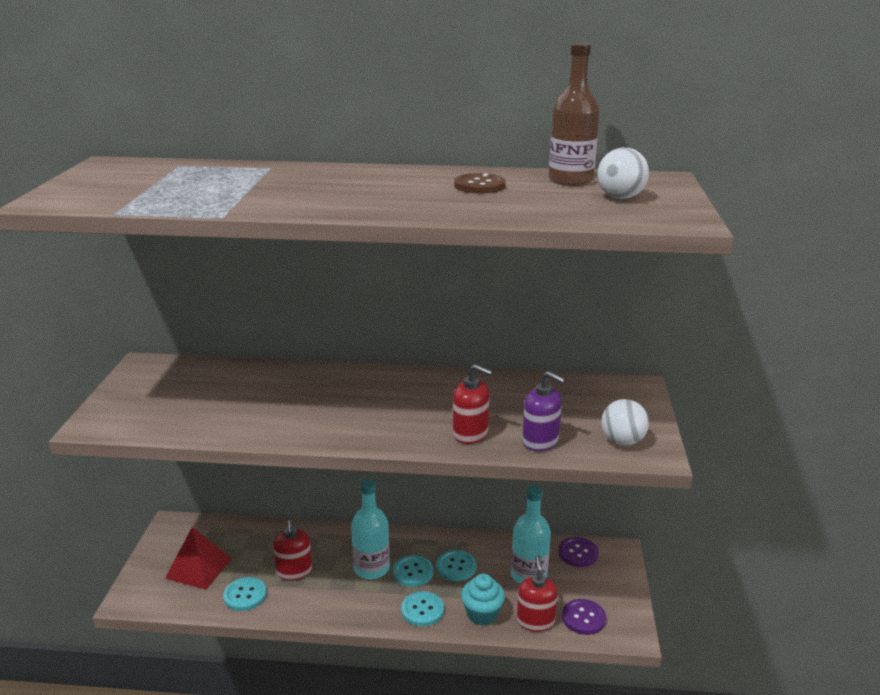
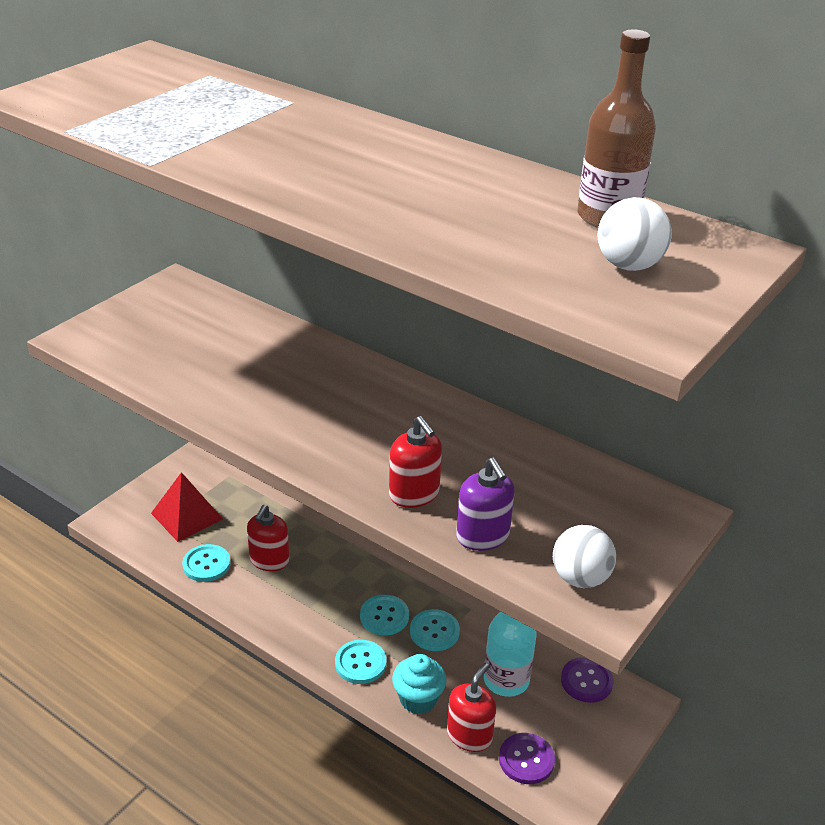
camera: 30 degrees right, 10 degrees up
turquoise bottle [351,479,390,579] -> none
brown button [454,173,506,194] -> none

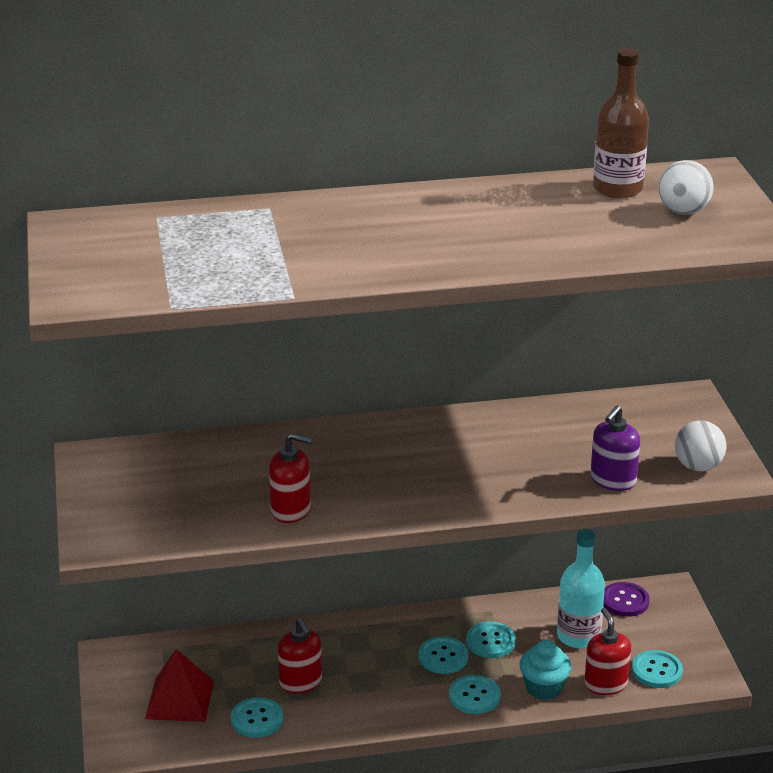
camera: 45 degrees left, 5 degrees down
red soap dispenser [389,416,442,508] -> red soap dispenser moved to [269,433,313,523]
purple soap dispenser [456,457,515,551] -> purple soap dispenser turned 105 degrees clockwise [590,406,640,491]
purple button [499,733,555,784] -> turquoise button [632,650,683,688]

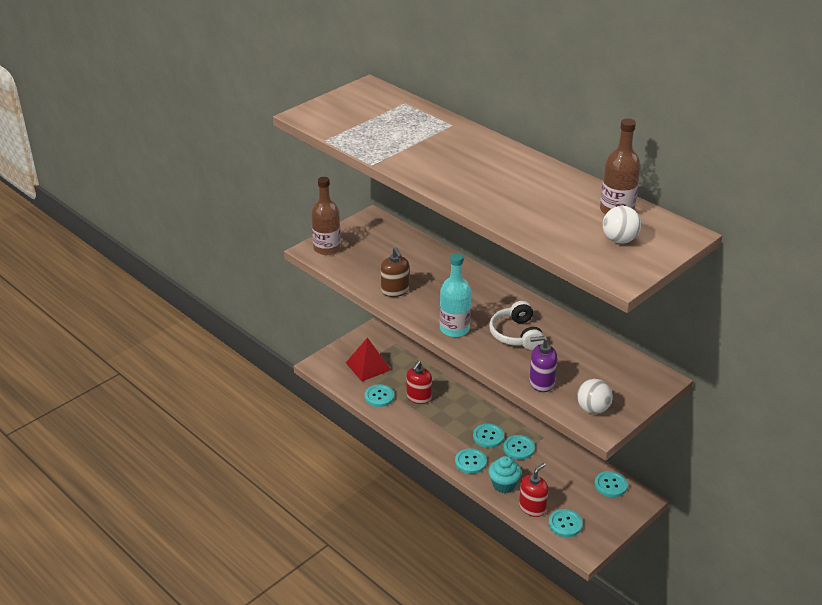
camera: 55 degrees right, 5 degrees up
red soap dispenser [269,433,313,523] -> brown soap dispenser [381,247,409,297]
turquoise bottle [557,529,605,649] -> turquoise bottle moved to [440,253,471,337]
purple button [604,582,650,617] -> turquoise button [594,471,628,497]
none -> brown bottle [311,177,341,255]
none -> white headphones [489,301,544,350]

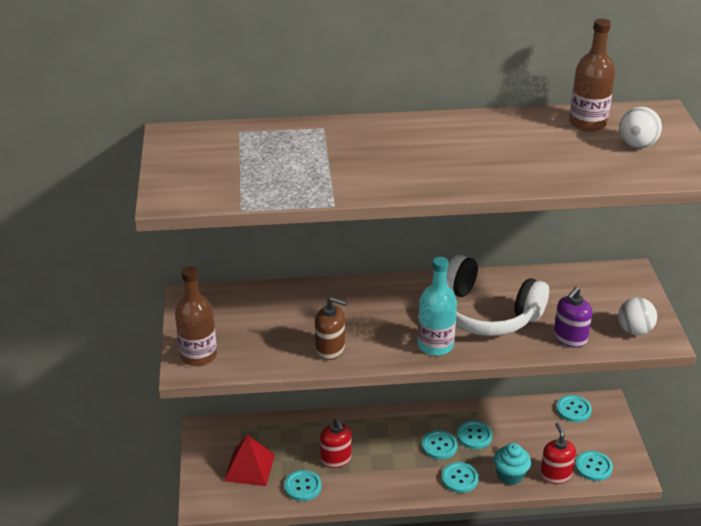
camera: 50 degrees left, 0 degrees up
white headphones [489,301,544,350] -> white headphones [446,255,549,336], size x1.60

